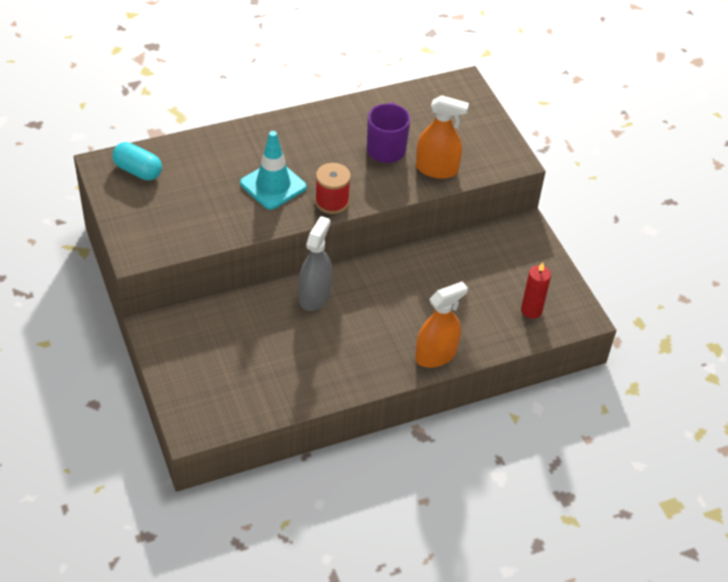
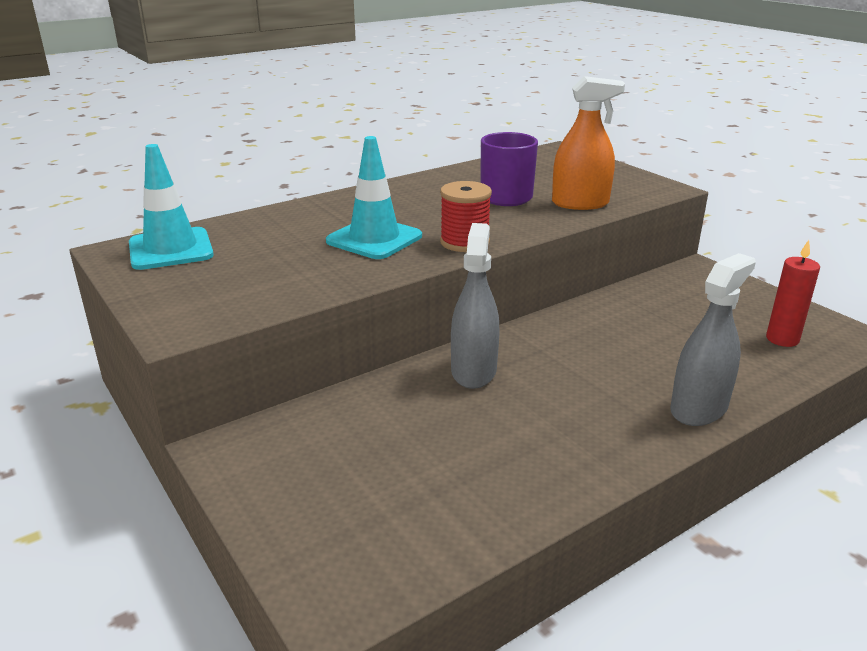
camera: 10 degrees left, 20 degrees down
turquoise capsule [112,142,162,180] -> turquoise traffic cone [129,144,214,270]
orange spray bottle [415,281,468,368] -> grey spray bottle [670,253,756,426]

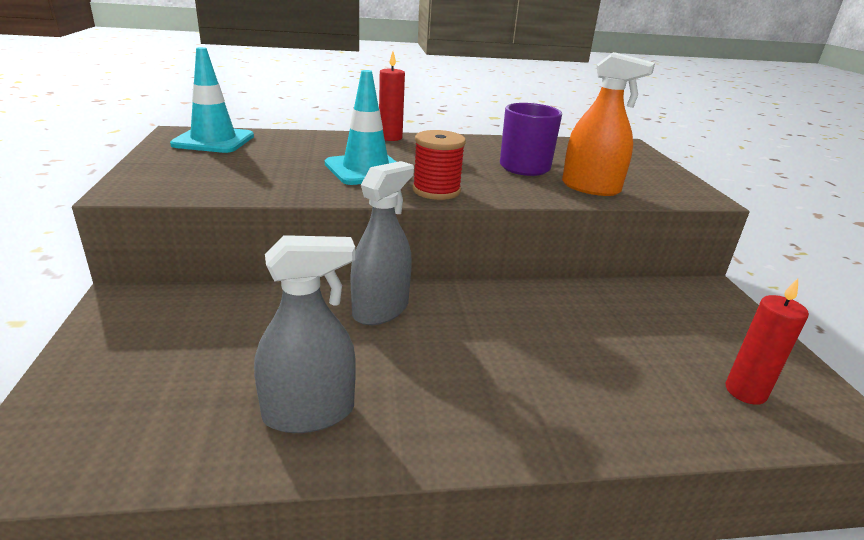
camera: 25 degrees right, 0 degrees up
grey spray bottle [670,253,756,426] -> grey spray bottle moved to [254,235,356,433]
none -> red candle [379,51,405,141]

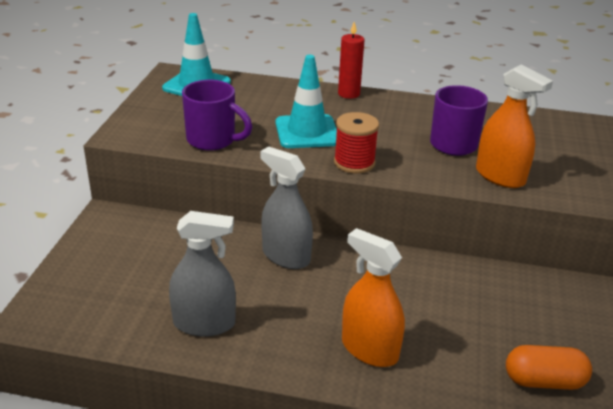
camera: 20 degrees right, 5 degrees up
grey spray bottle [350,161,414,325] -> grey spray bottle turned 105 degrees counterclockwise [261,146,313,269]
red candle [726,278,809,405] -> orange capsule [506,345,592,390]
none -> purple mug [182,80,252,151]
none -> orange spray bottle [342,228,405,367]

